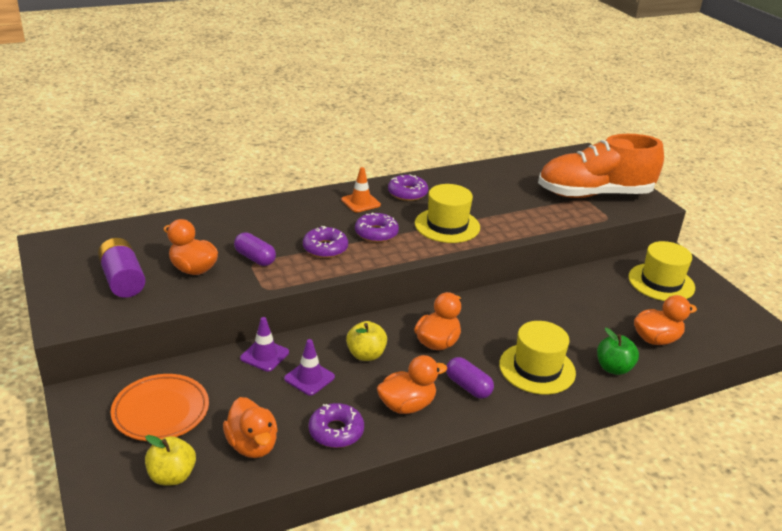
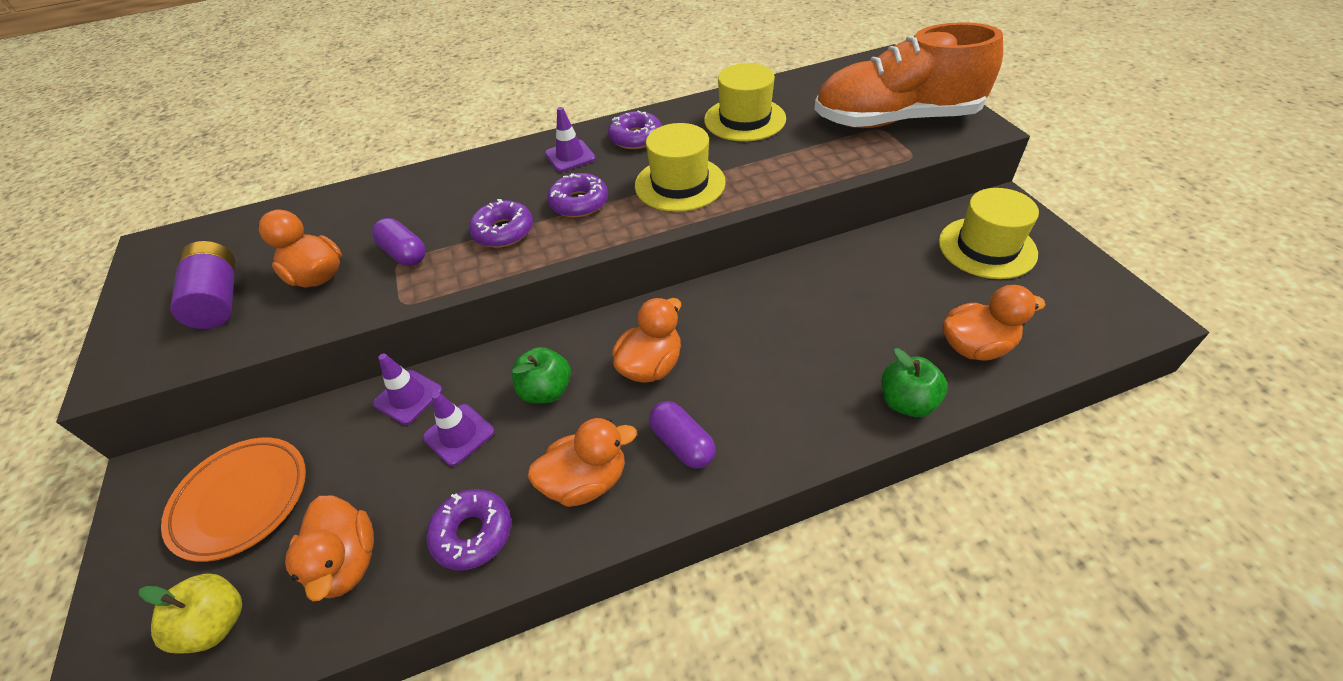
camera: 10 degrees right, 15 degrees up
orange traffic cone [341,167,381,213] -> purple traffic cone [545,107,596,172]
yellow apple [346,321,387,361] -> green apple [512,347,571,404]
yellow hat [499,321,576,395] -> yellow hat moved to [704,63,786,142]

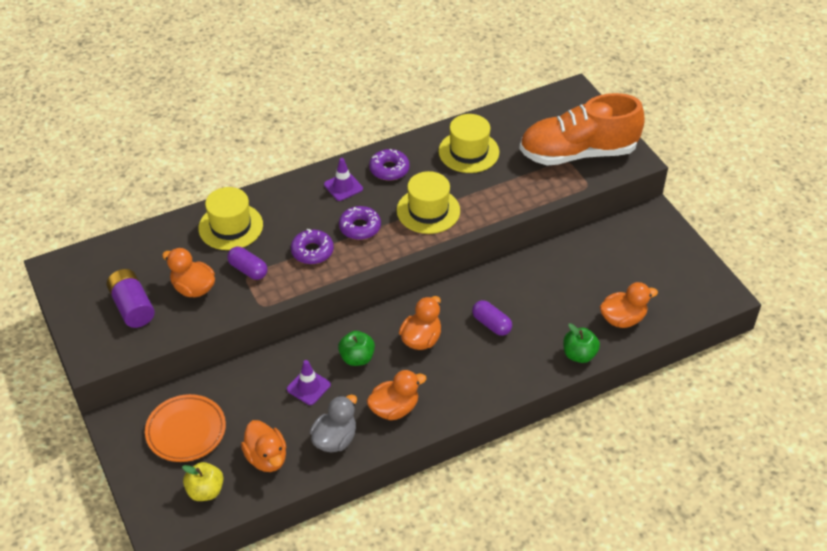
camera: 10 degrees left, 0 degrees up
purple traffic cone [373,354,442,425] -> none
purple donut [426,489,511,571] -> grey duck [310,395,357,452]
purple capsule [649,401,716,469] -> purple capsule moved to [472,300,512,336]
yellow hat [939,188,1039,279] -> yellow hat moved to [198,187,263,250]

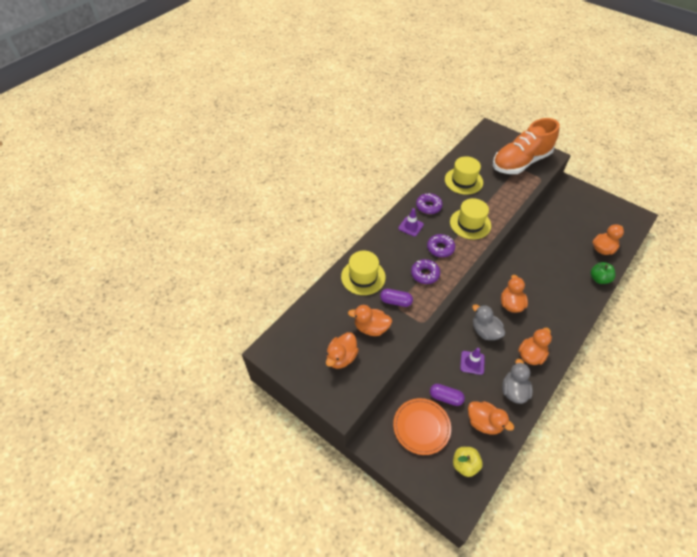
camera: 25 degrees left, 5 degrees up
purple battery [106,269,155,328] -> orange duck [326,332,359,369]
green apple [338,331,375,366] -> grey duck [472,304,505,340]
purple capsule [472,300,512,336] -> purple capsule moved to [430,384,465,406]

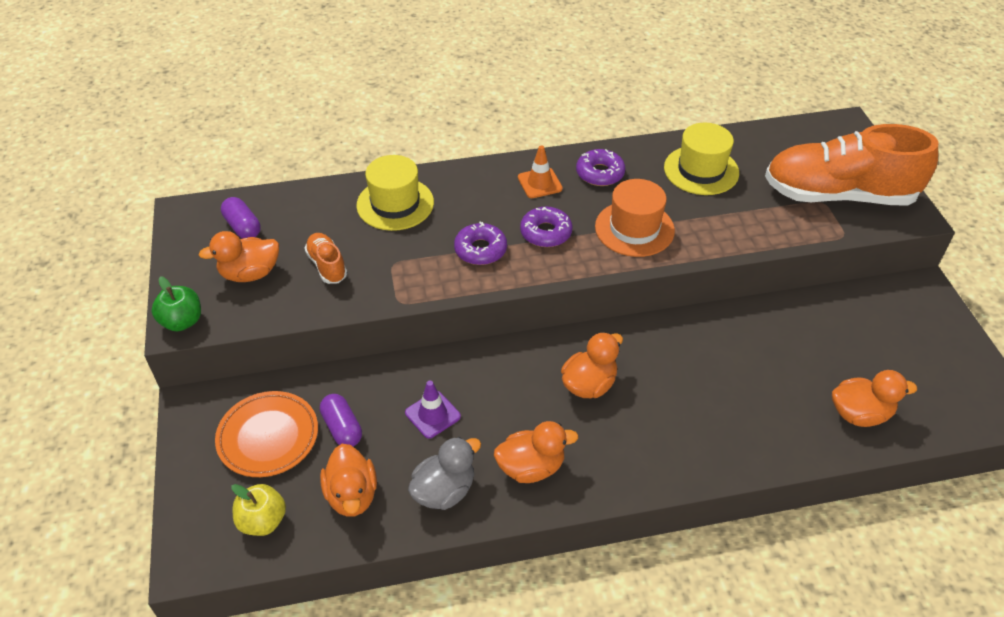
camera: 40 degrees right, 5 degrees down
orange duck [348,305,392,336] -> orange shoe [304,233,347,284]
purple capsule [380,289,413,307] -> purple capsule moved to [221,197,261,239]
purple traffic cone [398,208,424,236] -> orange traffic cone [518,145,563,198]
yellow hat [450,198,491,239] -> orange hat [595,179,675,257]
grey duck [472,304,505,340] -> none
green apple [591,262,615,284] -> green apple moved to [152,276,201,331]

